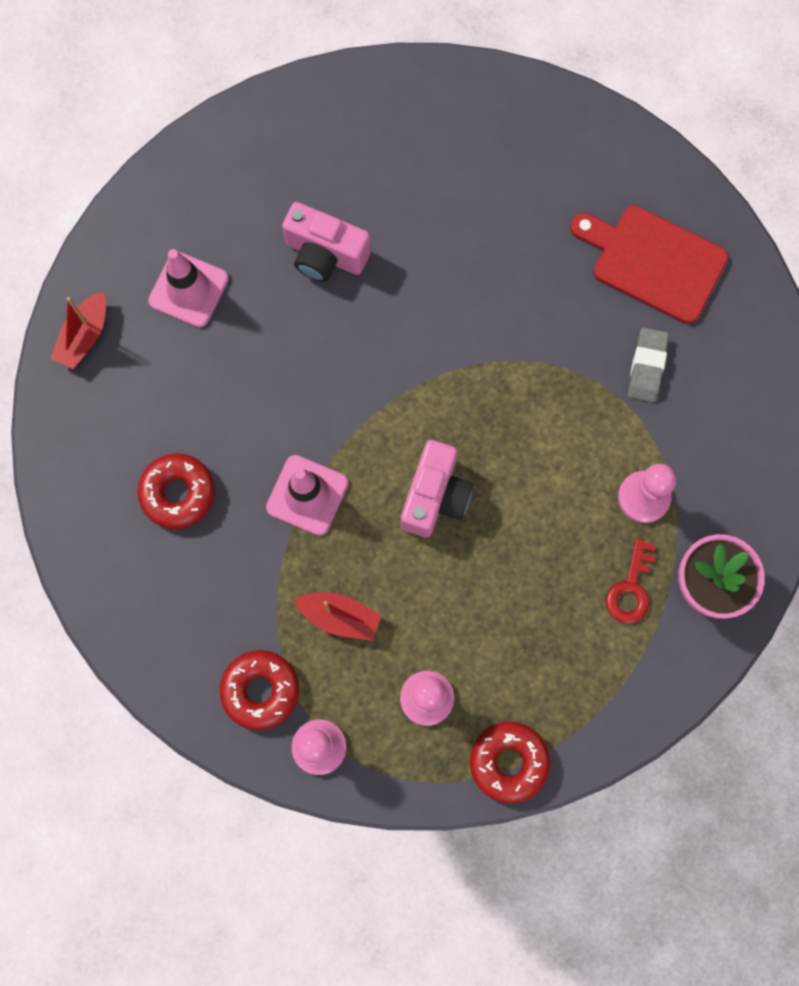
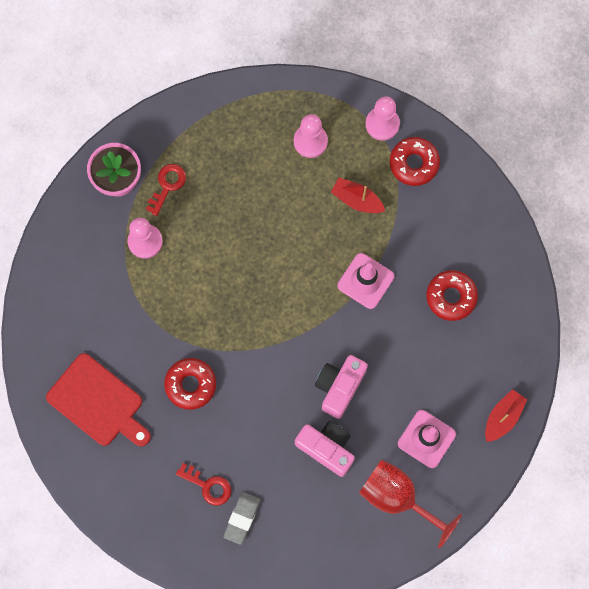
camera: 170 degrees left, 0 degrees up
pink camera [401,440,473,538] -> pink camera moved to [315,355,368,419]
red donut [470,722,550,804] -> red donut moved to [164,358,216,410]
grey eraser [628,328,669,402] -> grey eraser moved to [223,492,260,545]
none -> red key [176,463,231,506]
none -> red goblet [359,460,462,548]

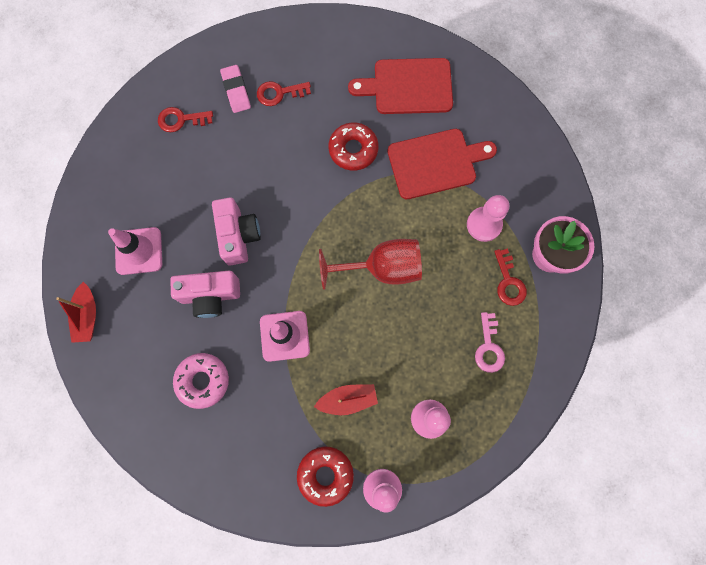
camera: 140 degrees right, 0 degrees up
grey eraser [223,492,260,545] -> pink eraser [220,65,251,113]
pink camera [295,421,355,477] -> pink camera moved to [170,271,240,318]
red goblet [359,460,462,548] -> red goblet moved to [319,239,422,290]
red donut [427,270,478,321] -> pink donut [173,353,229,409]
none -> red key [158,107,213,132]
none -> red cutting board [387,129,497,199]
none -> pink key [475,312,505,373]

